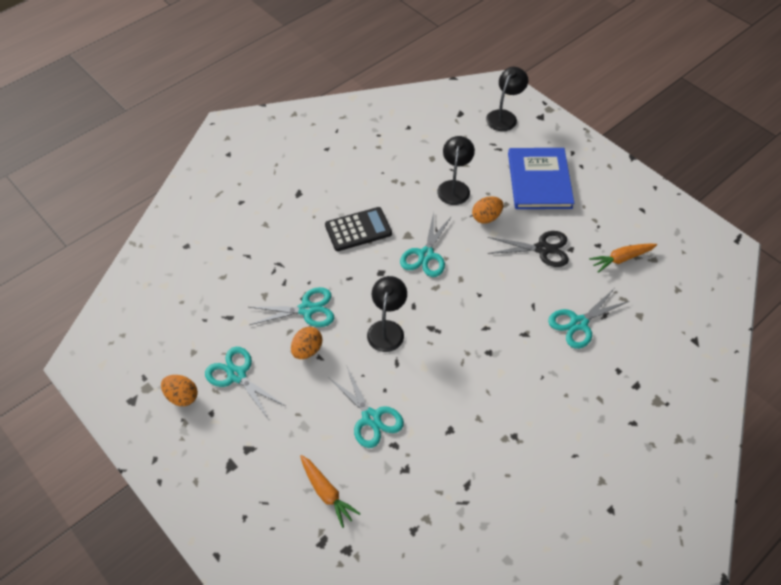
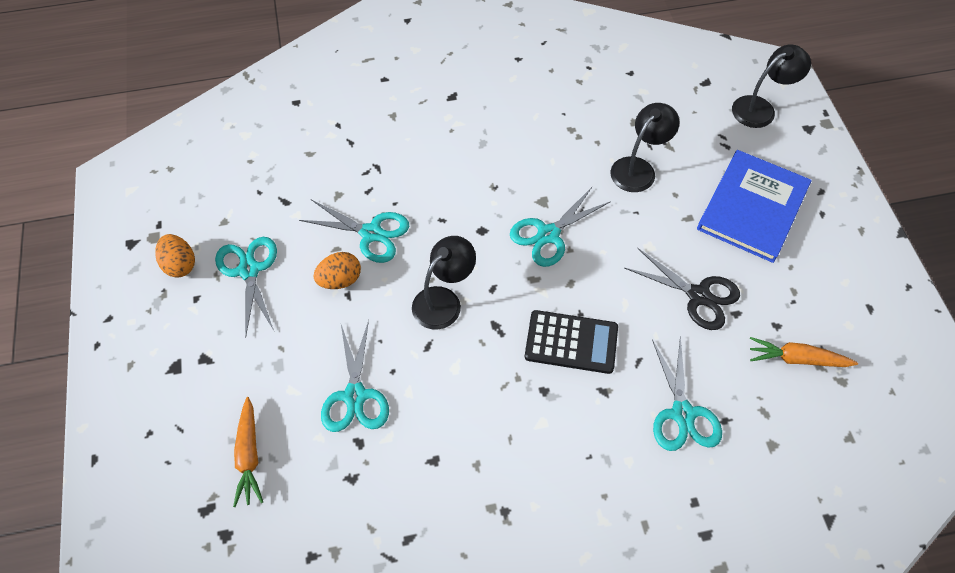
camera: 30 degrees right, 5 degrees up
black calculator [325,207,392,251] -> black calculator moved to [525,310,618,374]
orange egg [472,196,503,224] -> none
turquoise scissors [548,289,629,349] -> turquoise scissors turned 90 degrees counterclockwise [652,336,722,451]

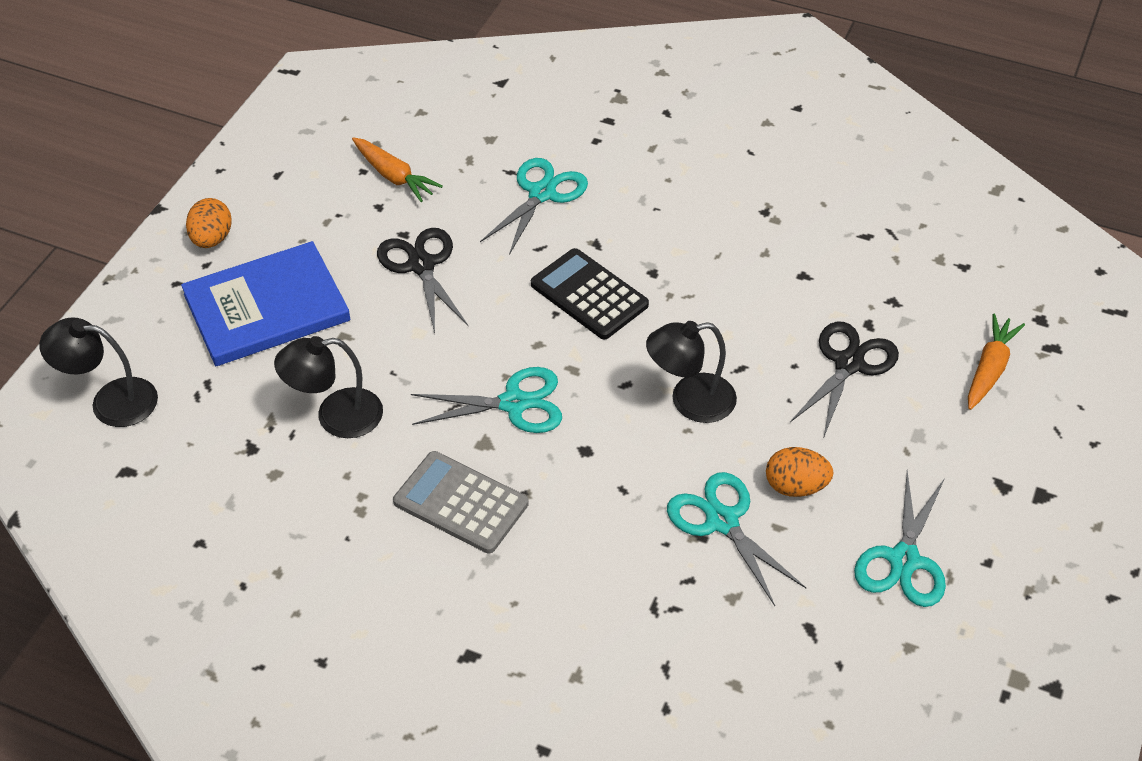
camera: 145 degrees left, 10 degrees down
orange egg [155,234,195,278] -> orange egg moved to [186,198,232,248]
turquoise scissors [321,320,389,432] -> black scissors [790,322,899,439]
none -> grey calculator [393,451,529,554]

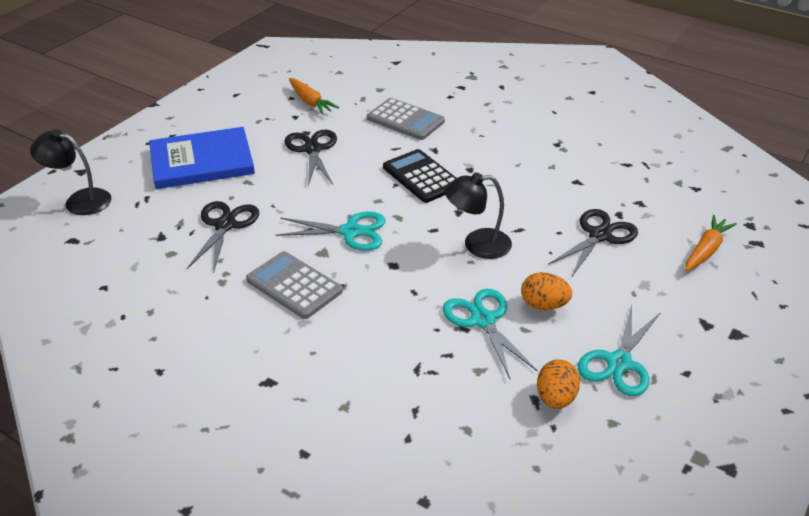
camera: 10 degrees right, 10 degrees down
orange egg [186,198,232,248] -> orange egg moved to [537,359,580,409]
black lamp [274,336,383,438] -> black scissors [187,201,259,273]
turquoise scissors [480,158,588,255] -> grey calculator [367,98,445,140]

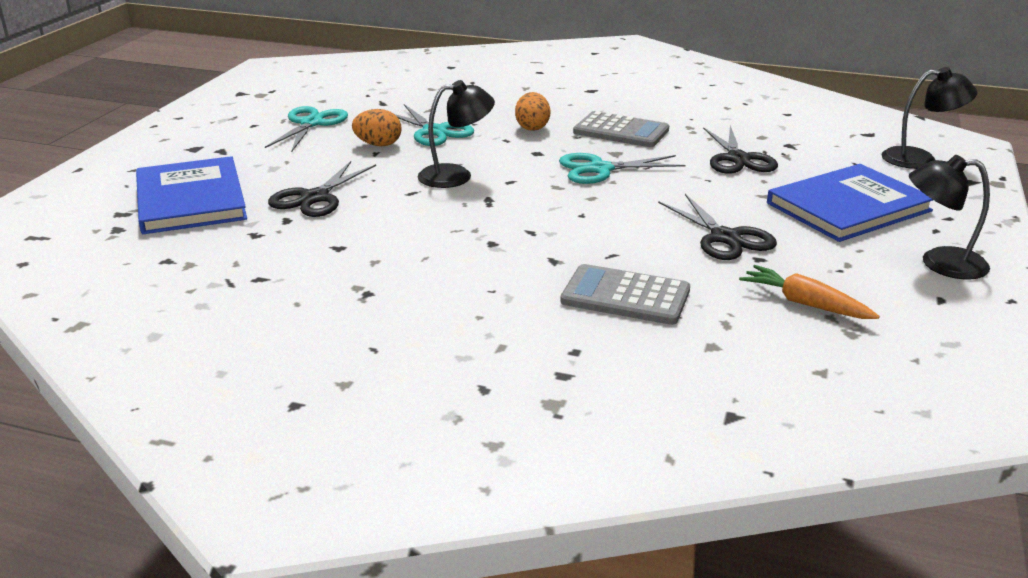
camera: 165 degrees right, 10 degrees down
black calculator [383,149,456,203] -> none
orange egg [537,359,580,409] -> orange egg moved to [515,92,550,131]
orange carrot [686,215,737,271] -> blue book [136,156,247,234]
none -> black lamp [909,155,990,279]

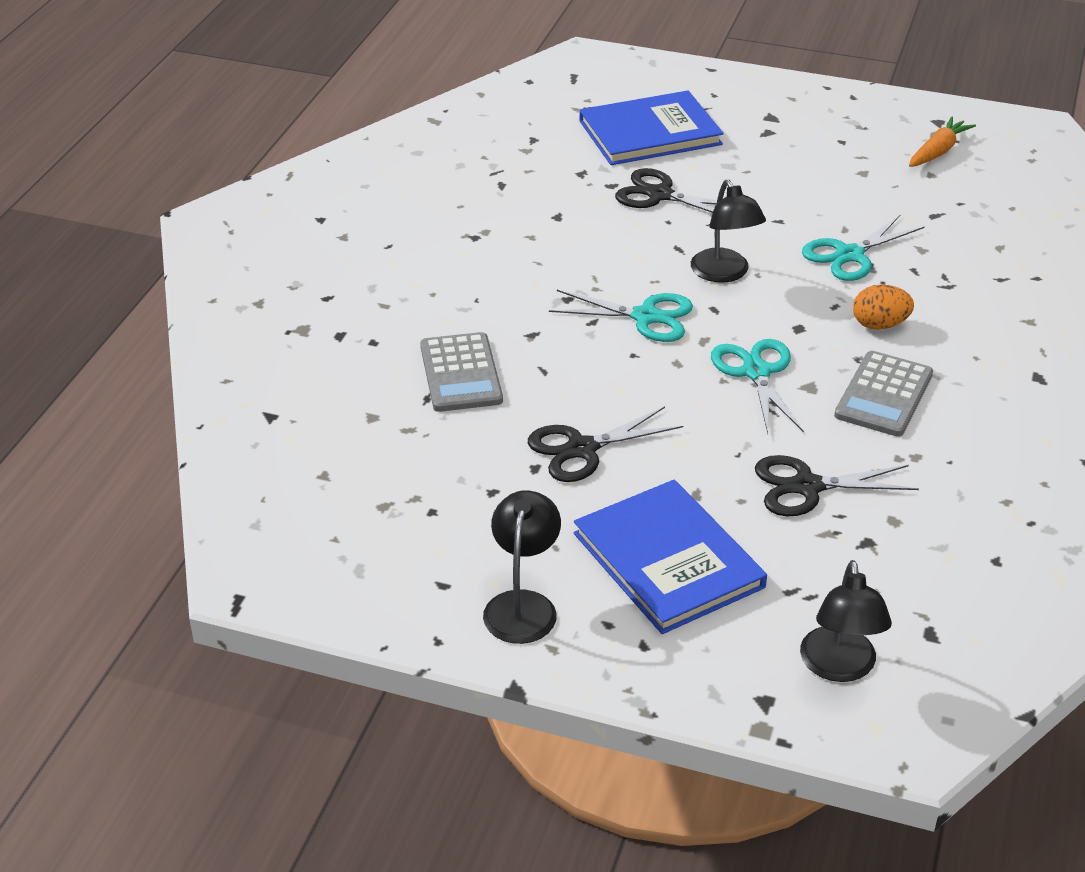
camera: 90 degrees right, 10 degrees up
turquoise scissors [265,106,348,152] -> turquoise scissors moved to [549,290,693,342]
orange egg [352,109,401,146] -> none
grey calculator [560,264,690,325] -> grey calculator turned 150 degrees clockwise [420,332,503,412]
orange carrot [739,265,880,319] -> orange carrot moved to [909,116,976,167]

